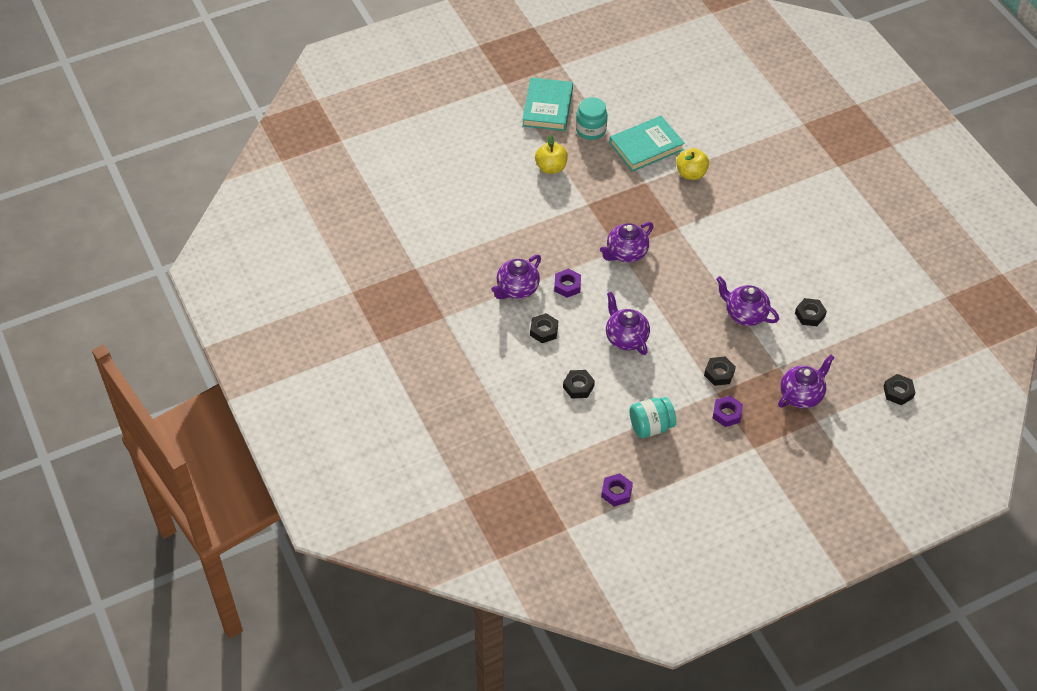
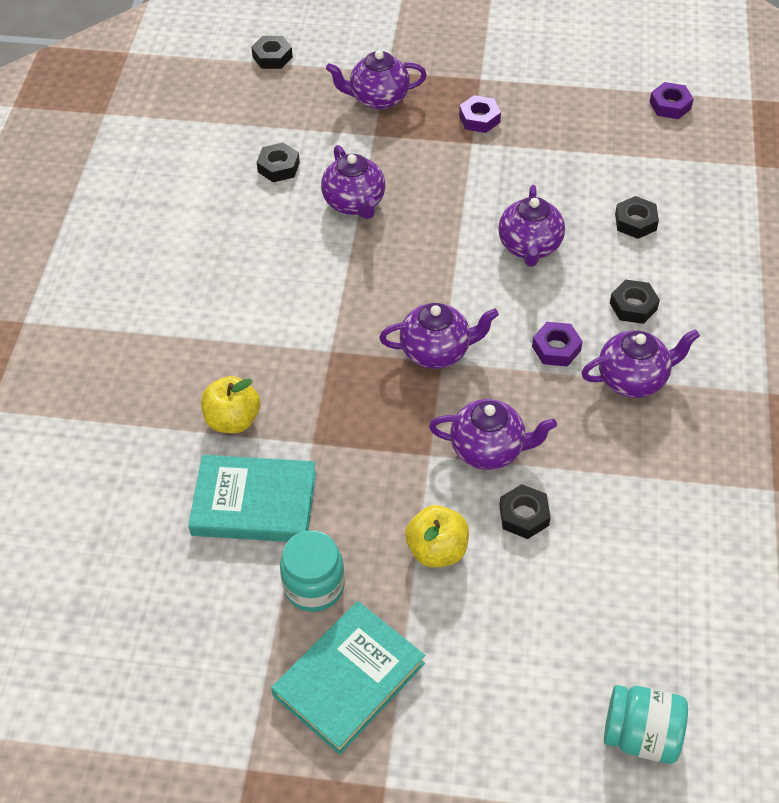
camera: 145 degrees left, 0 degrees up
turquoise jar [630,397,676,438] -> turquoise jar moved to [604,685,688,764]
black nut [704,356,736,386] -> black nut moved to [499,484,551,539]
none -> purple teapot [429,399,557,470]

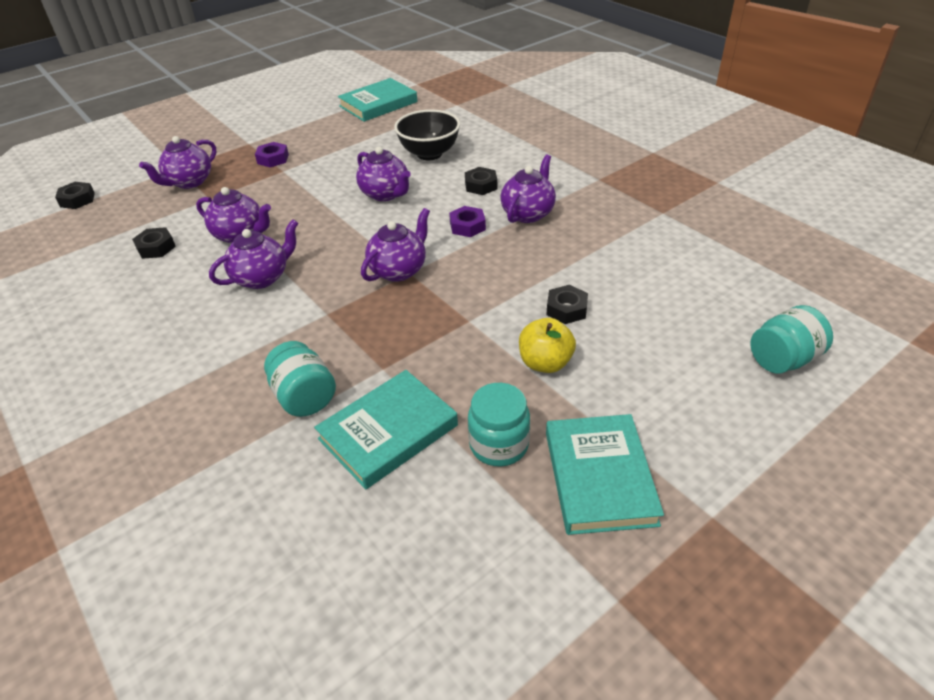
camera: 45 degrees left, 10 degrees down
yellow apple [201,376,260,433] -> turquoise jar [264,341,336,417]
purple teapot [429,399,557,470] -> purple teapot moved to [209,220,298,289]
black nut [615,196,659,239] -> black bowl [394,109,460,160]
purple nut [650,82,694,119] -> turquoise book [338,78,418,122]

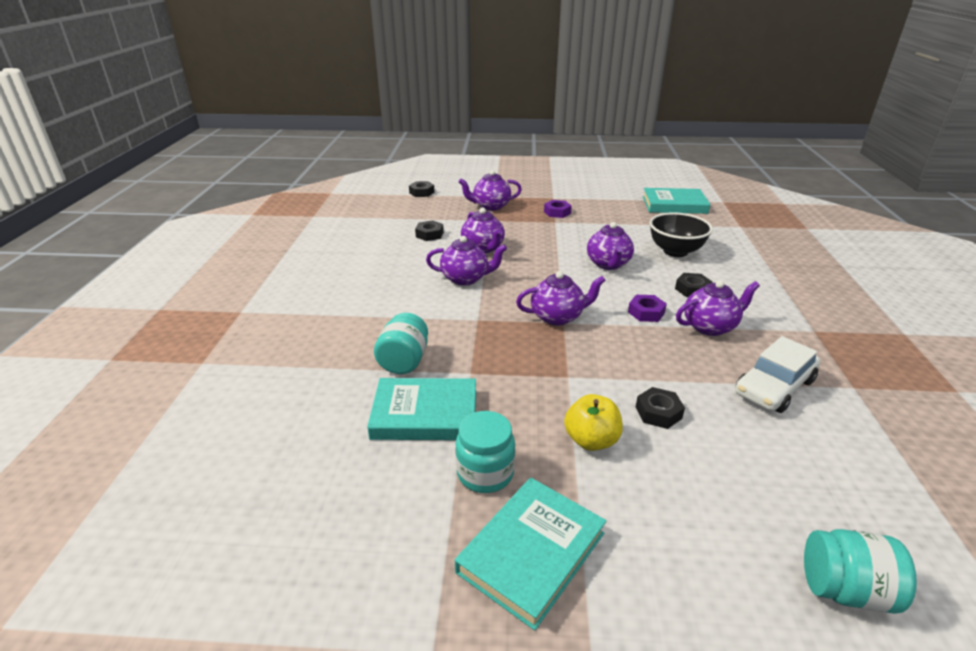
camera: 40 degrees right, 10 degrees down
none -> white car [735,336,820,413]

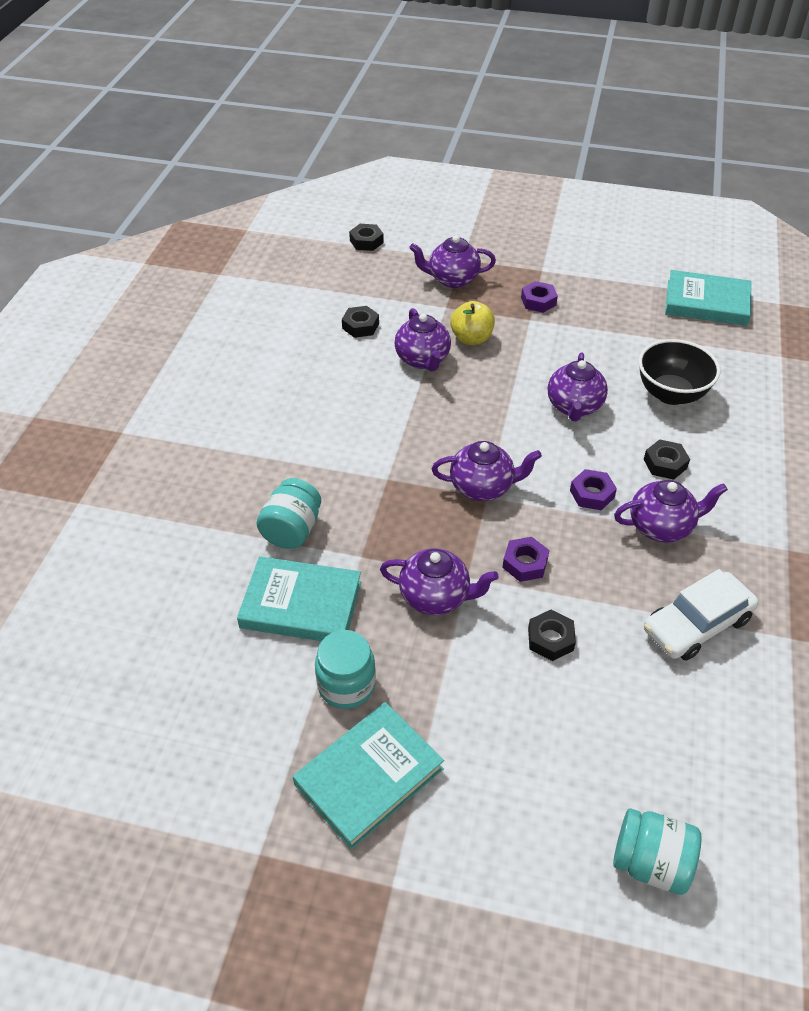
camera: 10 degrees right, 15 degrees up
purple teapot [426,236,507,286] -> purple teapot moved to [380,548,499,615]
yellow apple [564,394,623,451] -> yellow apple moved to [450,301,495,345]
none -> purple nut [502,537,549,582]

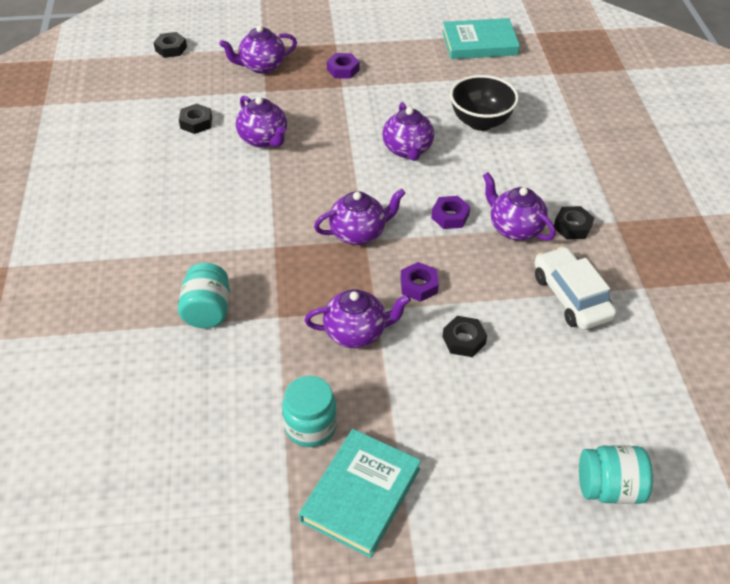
camera: 20 degrees left, 0 degrees up
turquoise book [237,556,361,641] -> none
yellow apple [450,301,495,345] -> none
purple teapot [614,480,728,543] -> purple teapot turned 105 degrees counterclockwise [483,172,556,241]
black nut [643,439,690,480] -> black nut moved to [554,206,594,239]
white car [644,569,759,661] -> white car turned 120 degrees clockwise [534,247,617,330]

